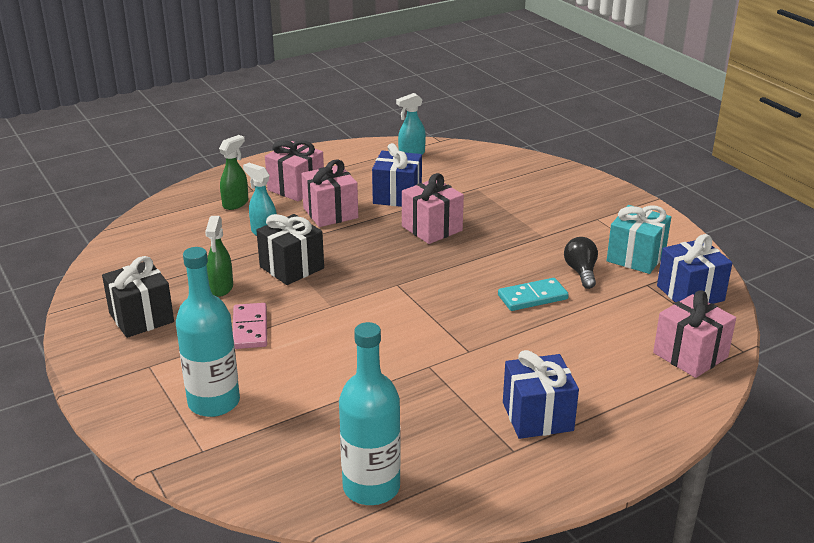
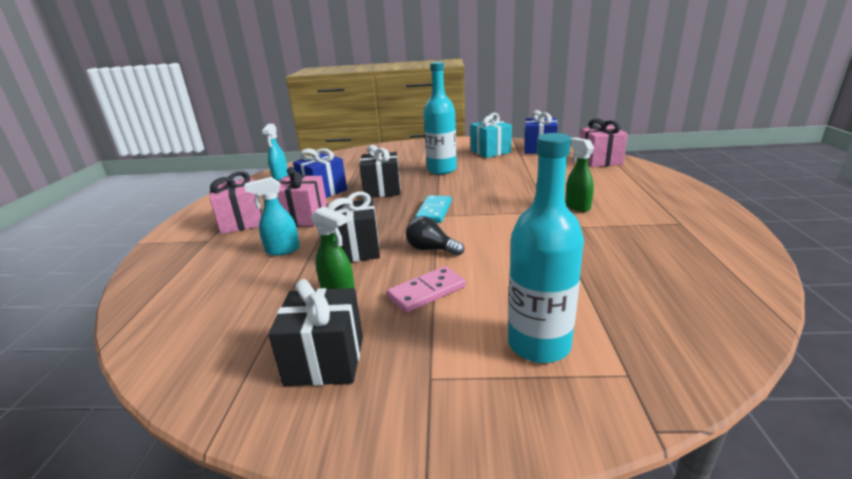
camera: 55 degrees left, 5 degrees down
green spray bottle [219,135,248,210] -> green spray bottle moved to [565,137,594,212]
pink domino [233,303,267,349] -> pink domino turned 60 degrees counterclockwise [387,266,466,313]
turquoise bottle [339,322,401,505] -> turquoise bottle moved to [424,62,457,174]
pink gift [402,173,464,244] -> black gift [360,145,400,198]
turquoise domino [498,278,569,311] -> turquoise domino moved to [415,195,452,223]
blue gift [503,350,579,439] -> none
black light bulb [564,237,598,289] -> black light bulb moved to [406,216,464,256]

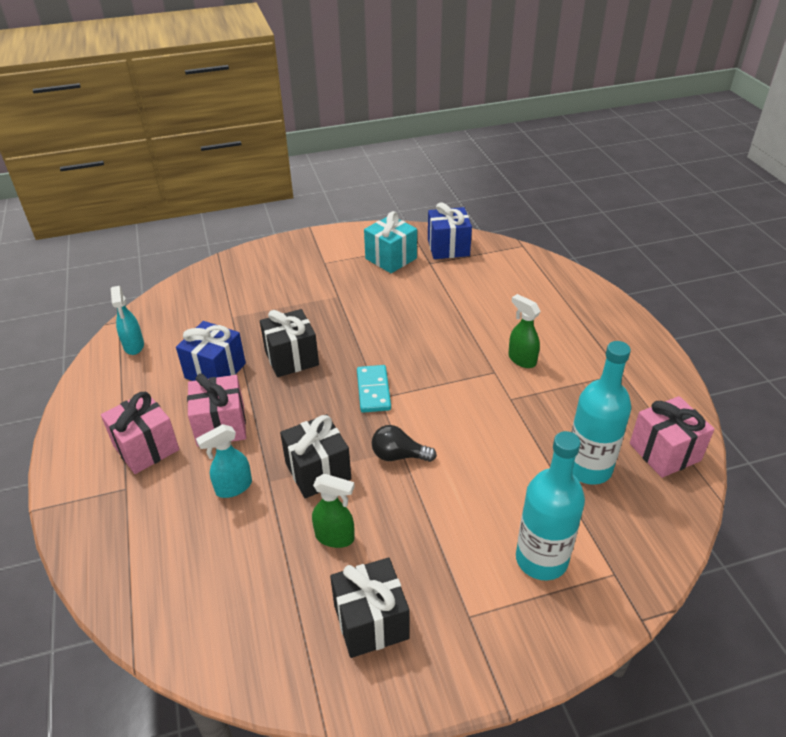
camera: 20 degrees left, 15 degrees up
pink domino [387,266,466,313] -> none
turquoise bottle [424,62,457,174] -> turquoise bottle moved to [571,341,631,485]
pink gift [580,118,628,168] -> pink gift moved to [630,396,714,478]

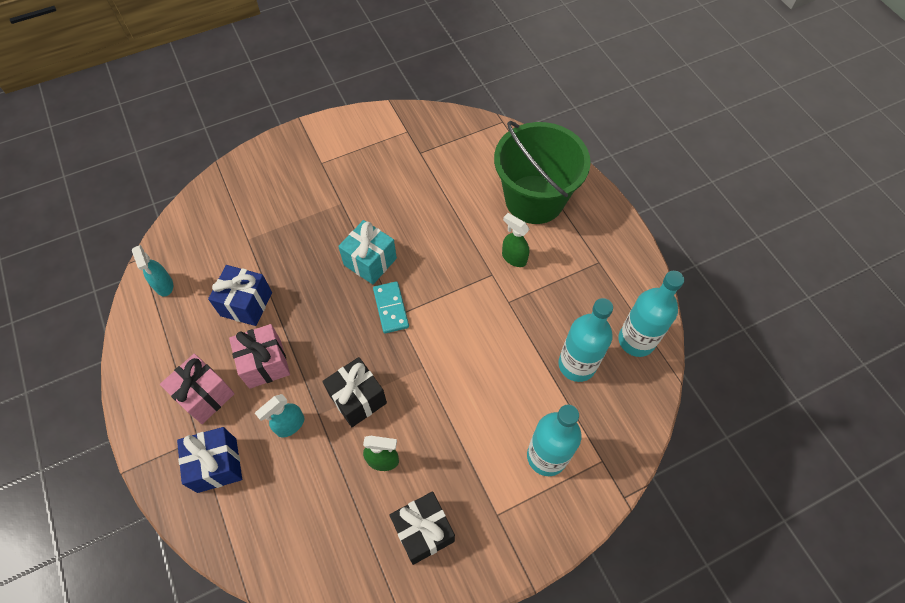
camera: 10 degrees left, 20 degrees up
black gift [260,309,319,377] -> none
turquoise gift [364,211,417,273] -> turquoise gift moved to [338,220,397,284]
black light bulb [372,425,437,462] -> none
blue gift [428,202,472,259] -> blue gift moved to [177,427,242,493]
pink gift [630,396,714,478] -> turquoise bottle [618,271,684,357]
none -> green bucket [494,121,591,224]

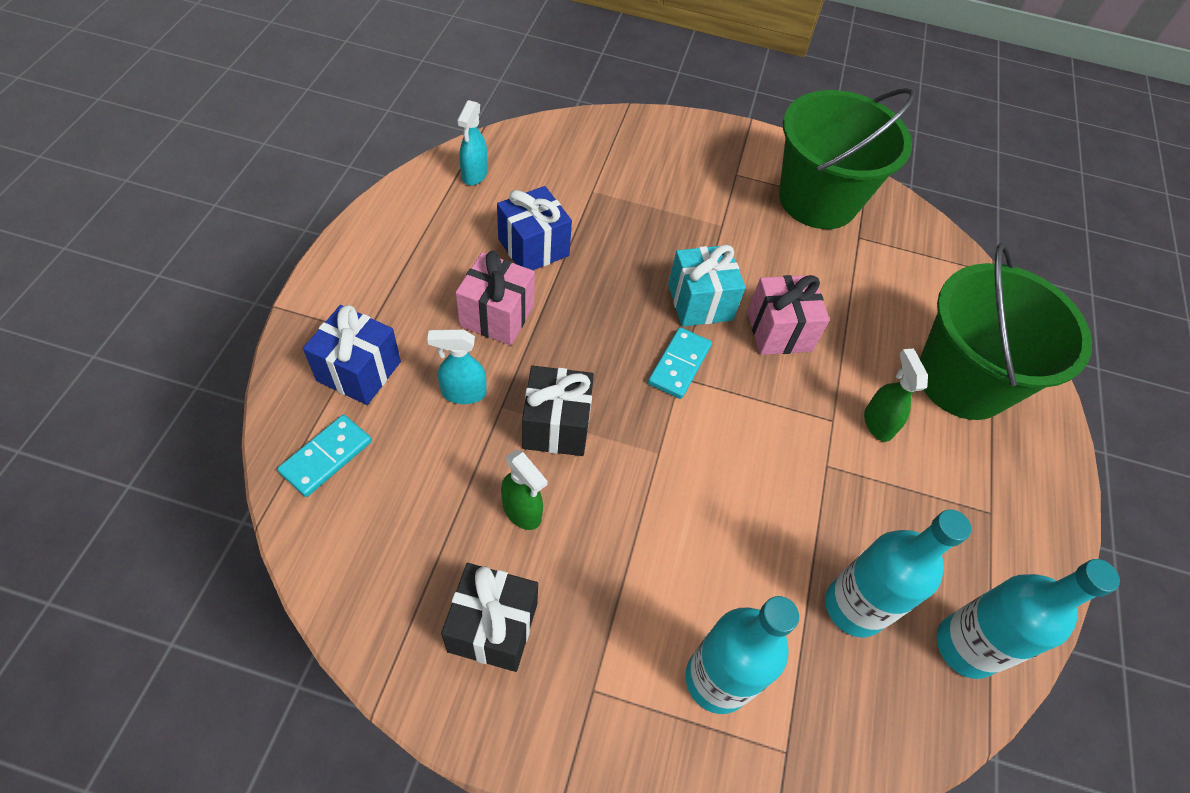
camera: 35 degrees right, 5 degrees down
pink gift [160,354,235,424] -> pink gift moved to [747,275,830,355]
none -> turquoise domino [277,415,372,497]
none -> green bucket [779,88,915,229]

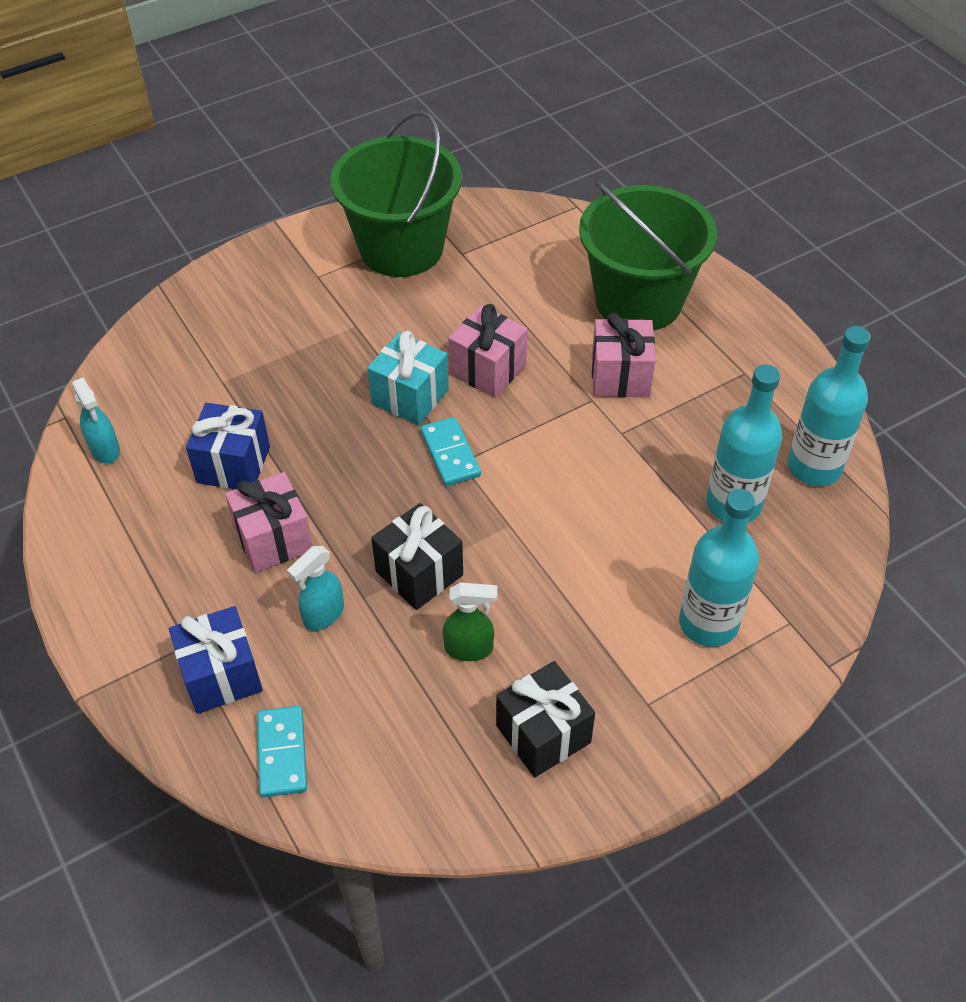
camera: 40 degrees left, 5 degrees down
green spray bottle [864,349,928,442] -> pink gift [592,313,656,398]

